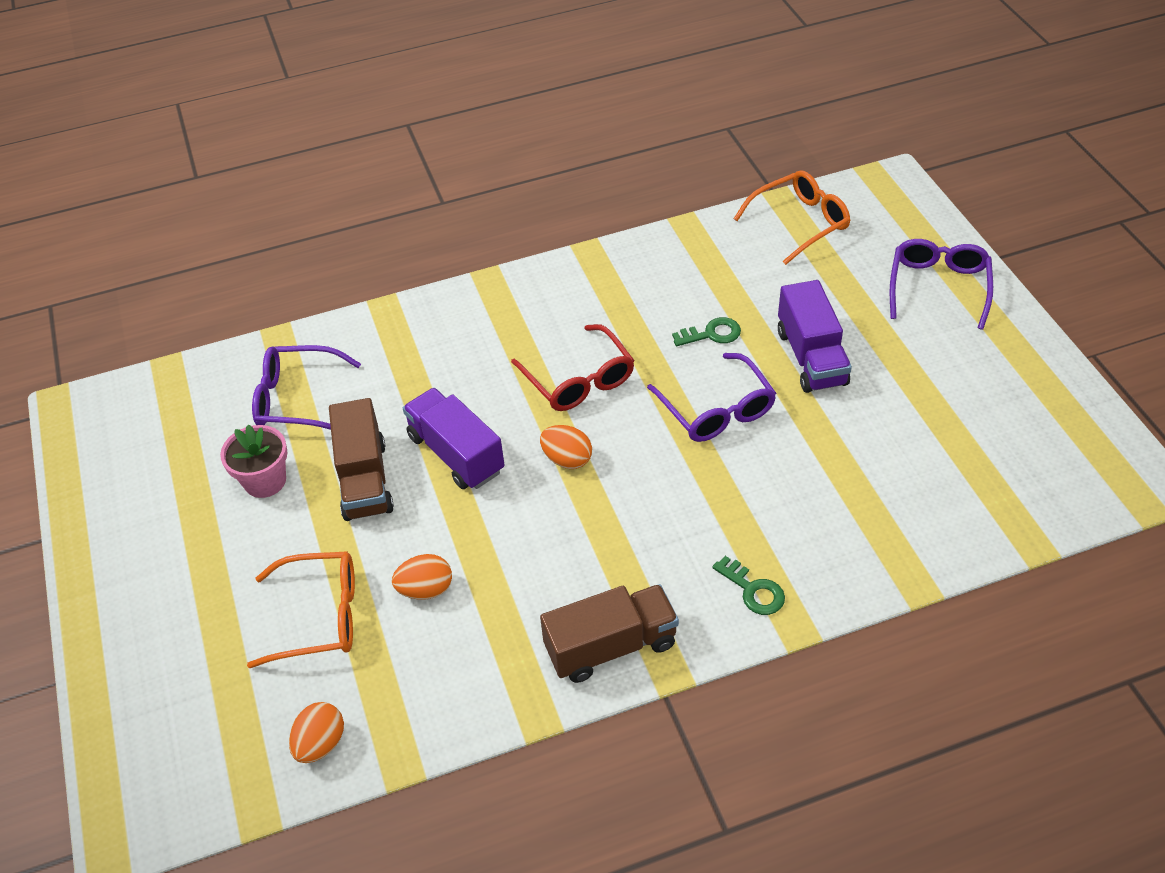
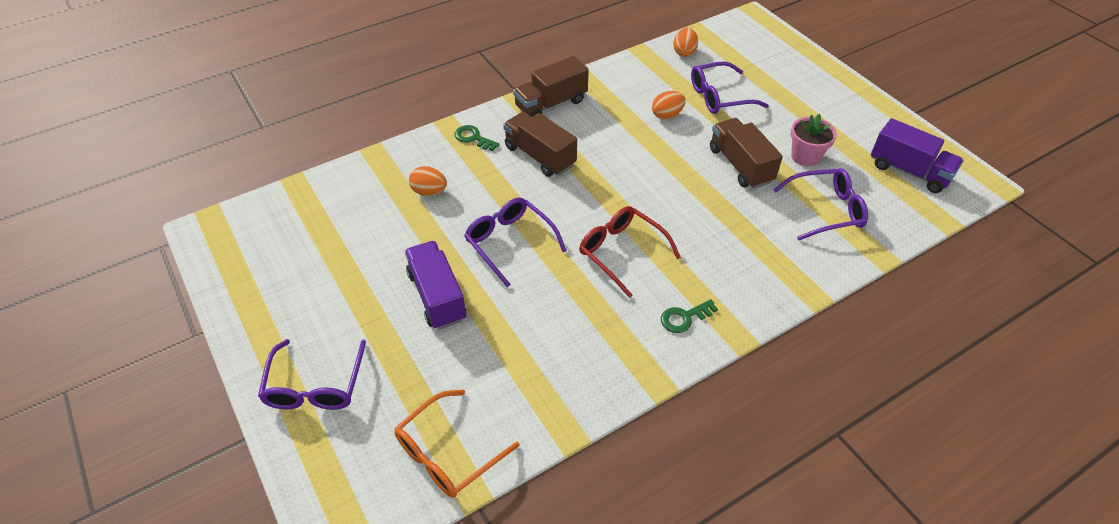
camera: 165 degrees right, 0 degrees up
orange glasses [247,551,355,668] -> purple glasses [691,61,769,114]
purple truck [403,388,505,489] -> purple truck moved to [871,118,964,193]
orange egg [540,425,592,469] -> orange egg moved to [409,166,447,196]
green key [672,317,741,346] -> green key moved to [661,299,718,333]
none -> brown truck [503,112,577,177]

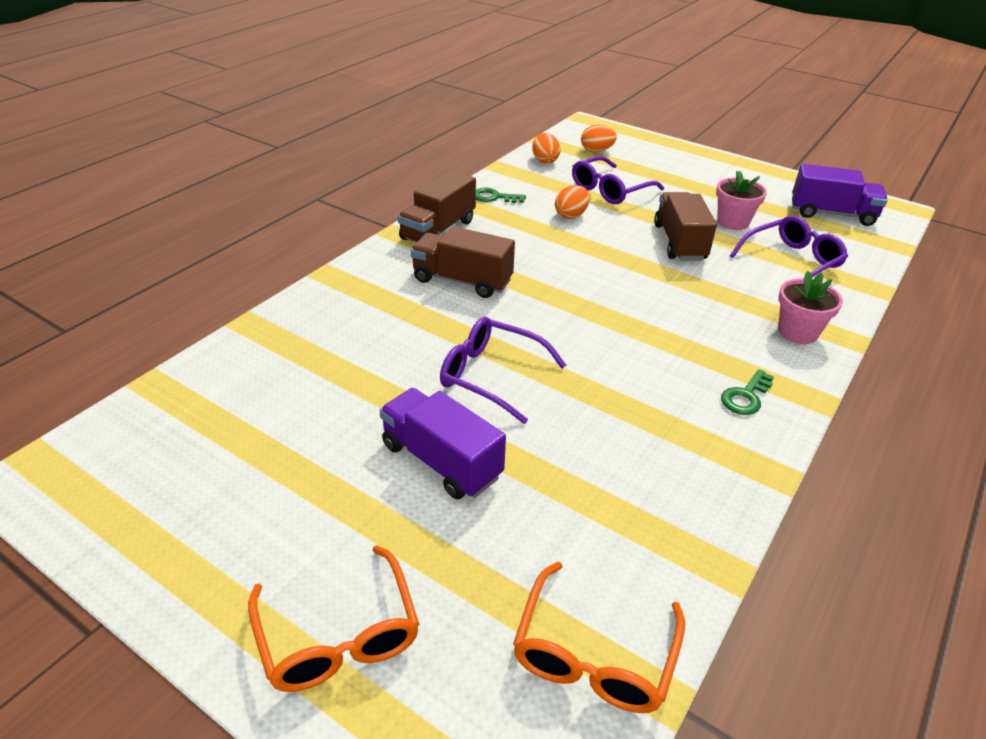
camera: 25 degrees left, 10 degrees down
purple glasses [258,339,366,410] -> orange glasses [248,545,419,692]
orange egg [409,166,447,196] -> orange egg moved to [581,125,617,152]
green key [455,125,500,151] -> green key moved to [476,187,526,203]
red glasses [579,206,681,298] -> none
brown truck [710,118,783,189] -> brown truck turned 45 degrees clockwise [654,192,717,260]
none -> pink flower pot [778,271,843,344]

